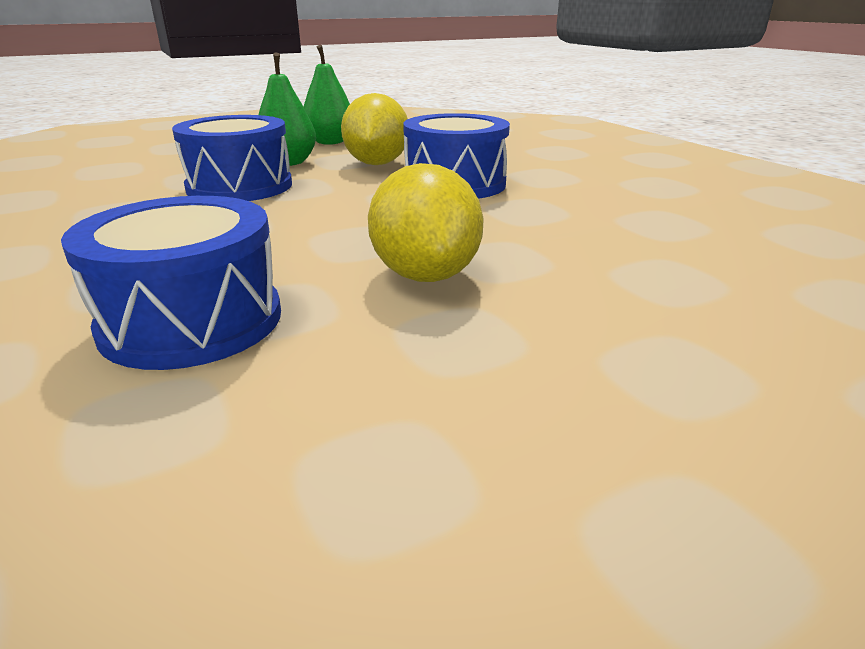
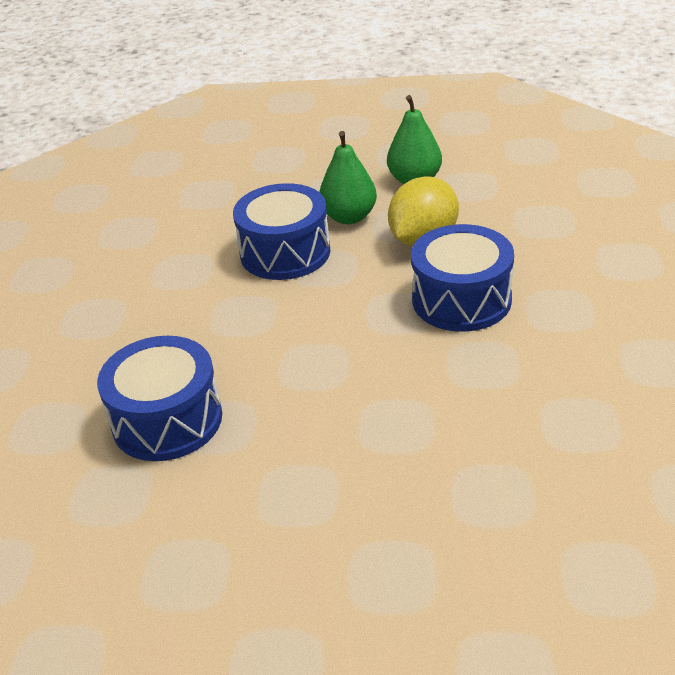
camera: 35 degrees right, 10 degrees up
yellow lemon [368,163,484,282] -> none

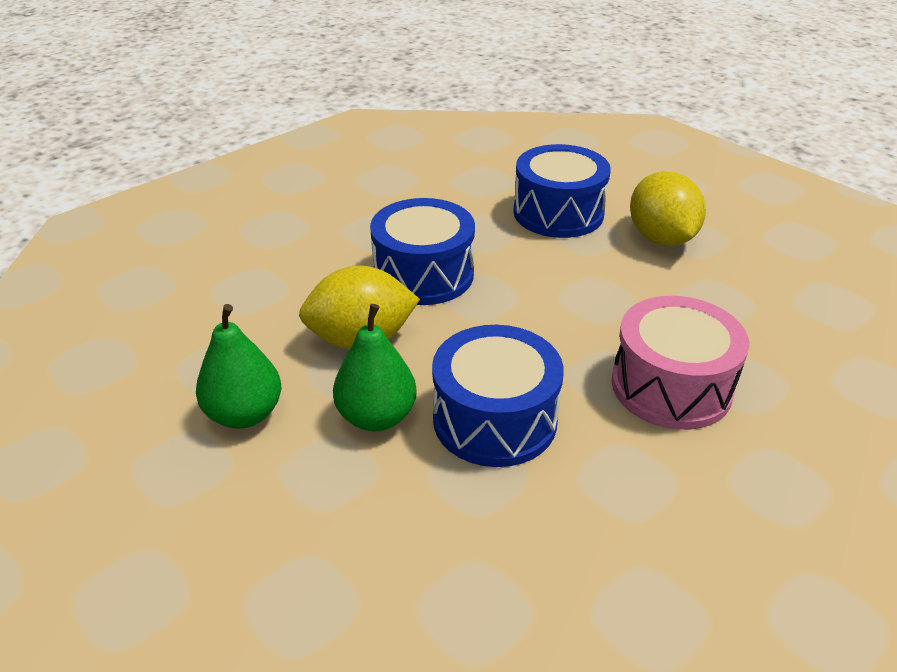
camera: 140 degrees left, 0 degrees up
blue drum [97,336,222,461] -> blue drum moved to [513,144,611,238]
none -> pink drum [612,296,749,430]
none -> yellow lemon [630,171,706,246]

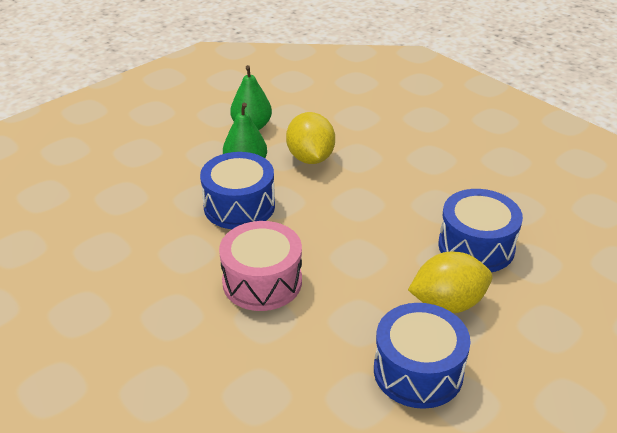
camera: 90 degrees right, 0 degrees up
blue drum [370,198,475,305] -> blue drum moved to [374,303,471,409]

